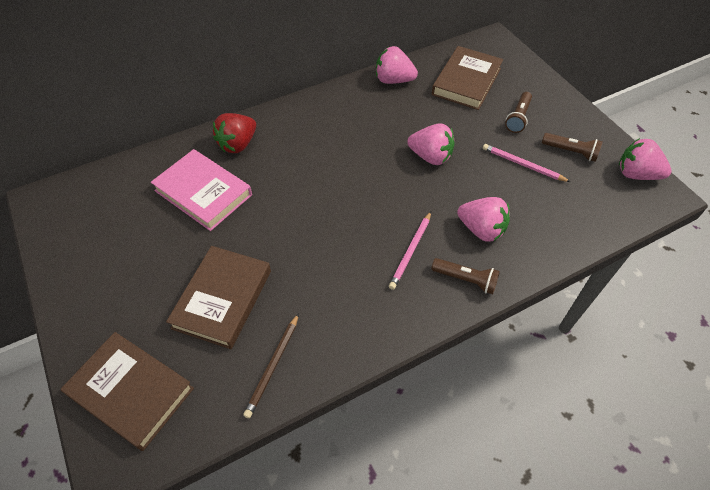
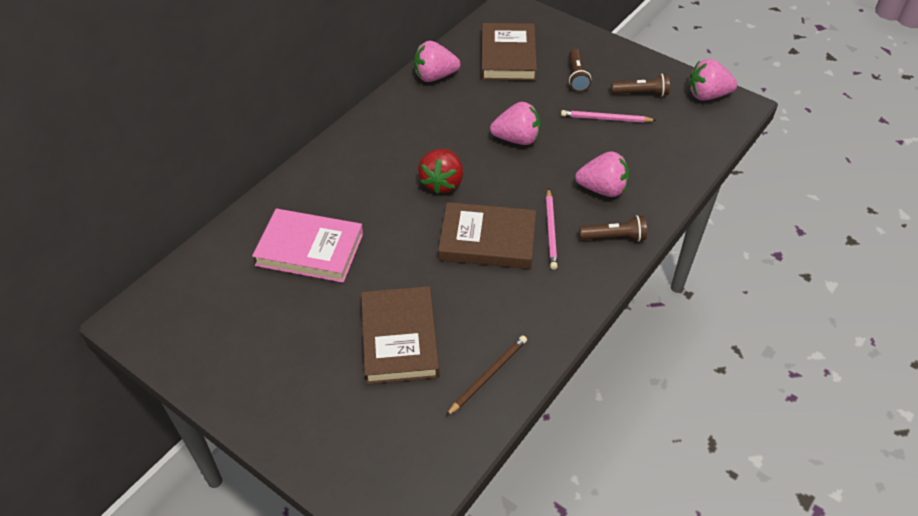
camera: 25 degrees left, 5 degrees down
brown book [61,332,194,451] -> brown book moved to [438,202,536,269]
red strawberry [213,113,256,153] -> red strawberry moved to [418,149,463,194]
brown pencil [243,313,299,418] -> brown pencil turned 135 degrees counterclockwise [446,336,527,416]

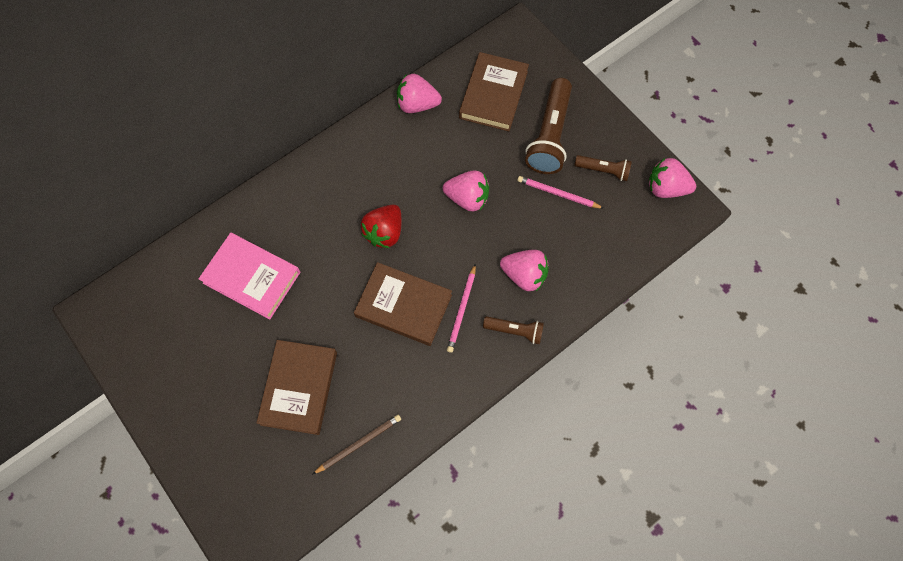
camera: 15 degrees right, 20 degrees up
brown flashlight [569,49,591,92] -> brown flashlight [525,78,572,174], size x1.87

